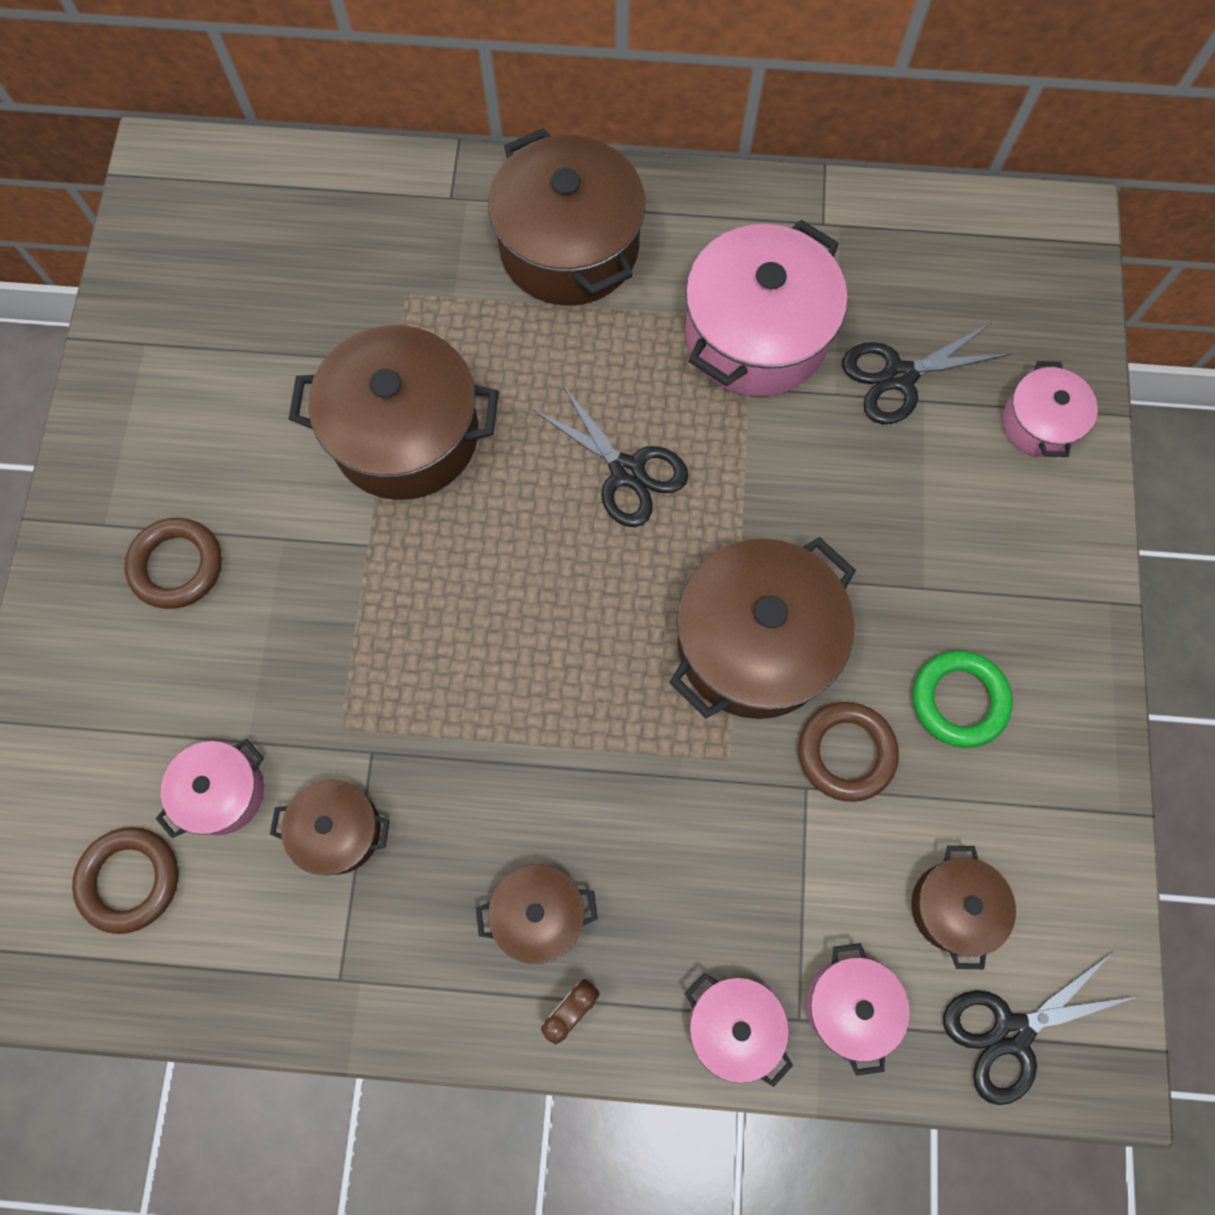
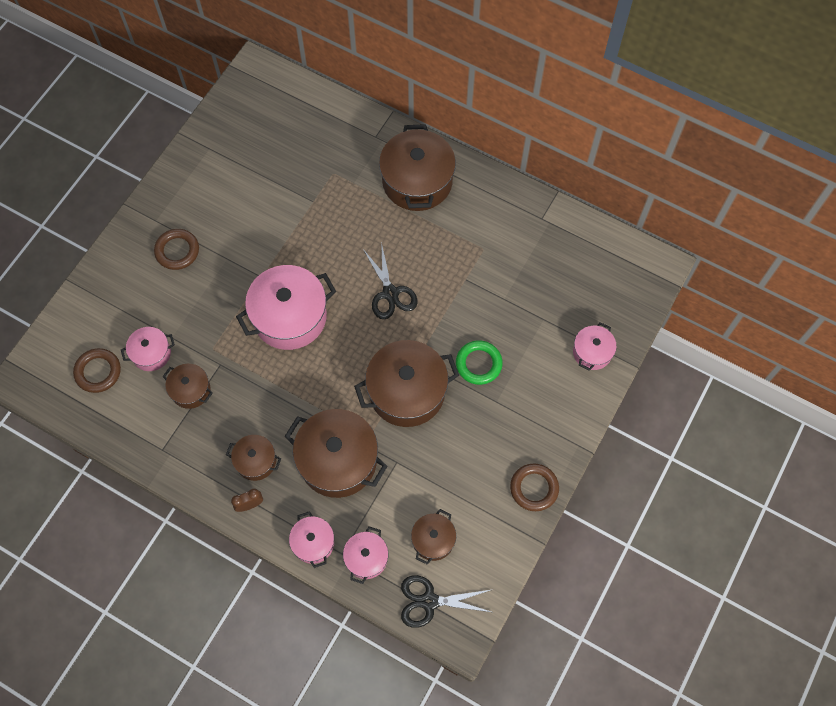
camera: 25 degrees right, 5 degrees down
brown pot [288,325,499,500] -> brown pot moved to [285,409,388,498]
pink pot [685,220,848,397] -> pink pot moved to [236,265,336,350]
brown ring [798,702,899,802] -> brown ring moved to [510,463,559,511]
black scissors [842,323,1011,424] -> none
green ring [913,651,1013,748] -> green ring moved to [456,340,503,385]

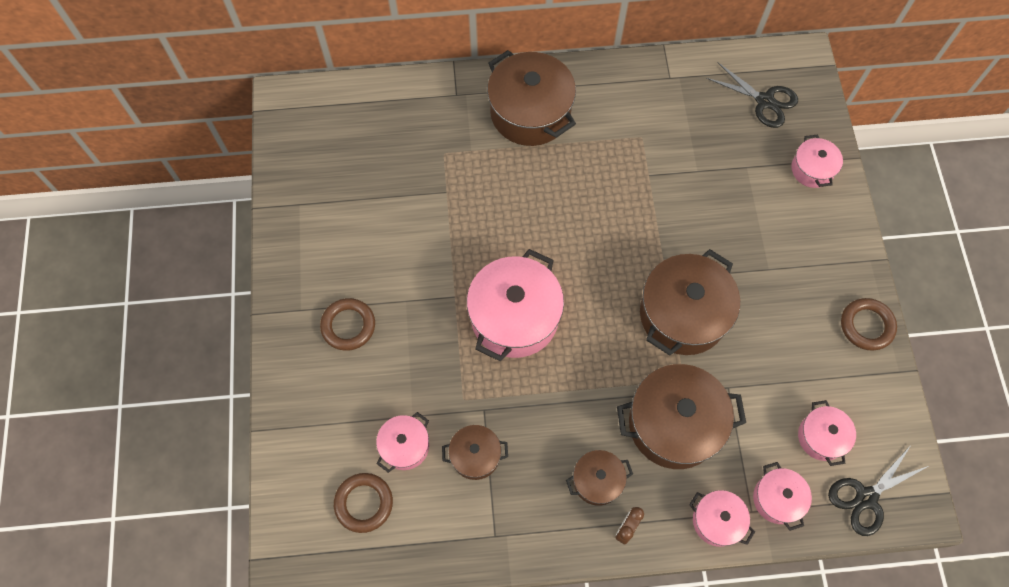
camera: 35 degrees left, 0 degrees up
black scissors [363,242,418,319] -> black scissors moved to [706,62,798,128]
brown pot [411,509,456,564] -> pink pot [798,400,856,466]
green ring [456,340,503,385] -> none

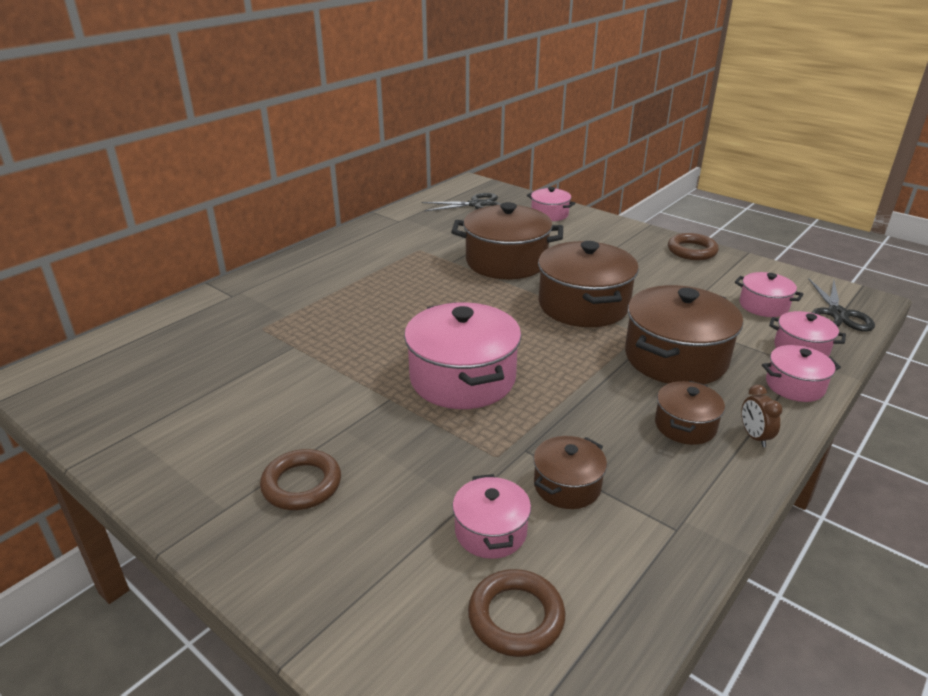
camera: 45 degrees left, 35 degrees down
brown pot [487,50,576,146] -> brown pot moved to [451,202,563,279]

